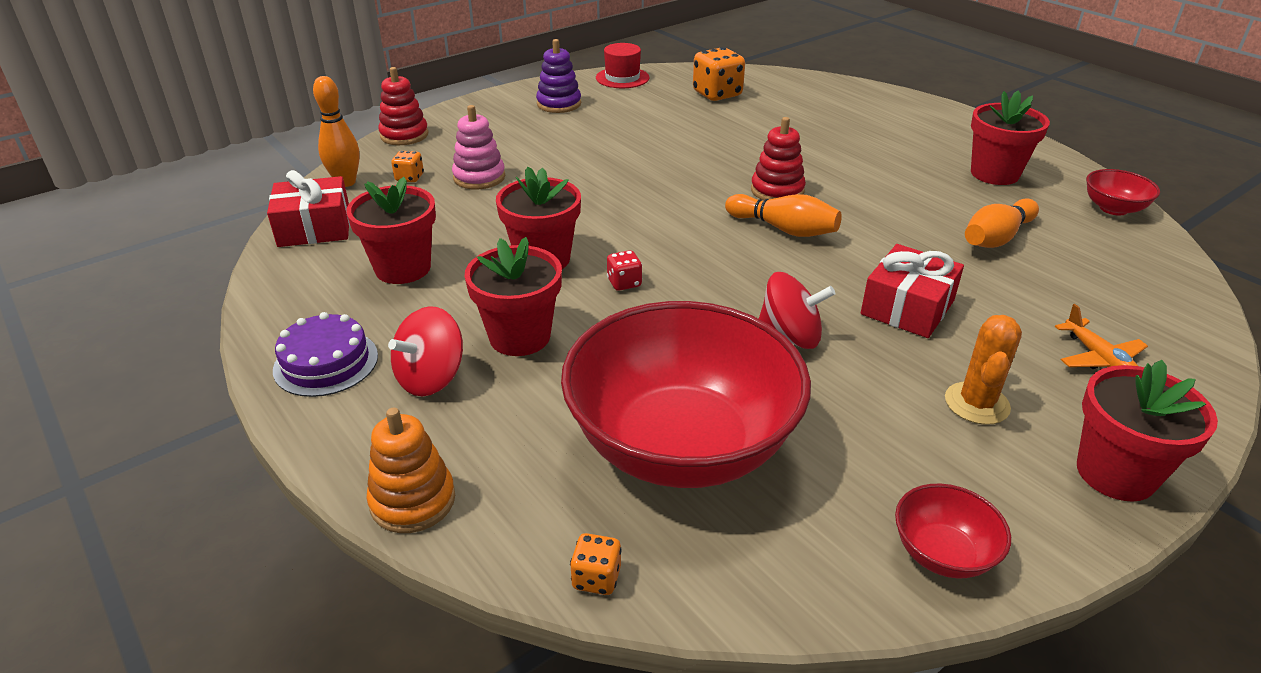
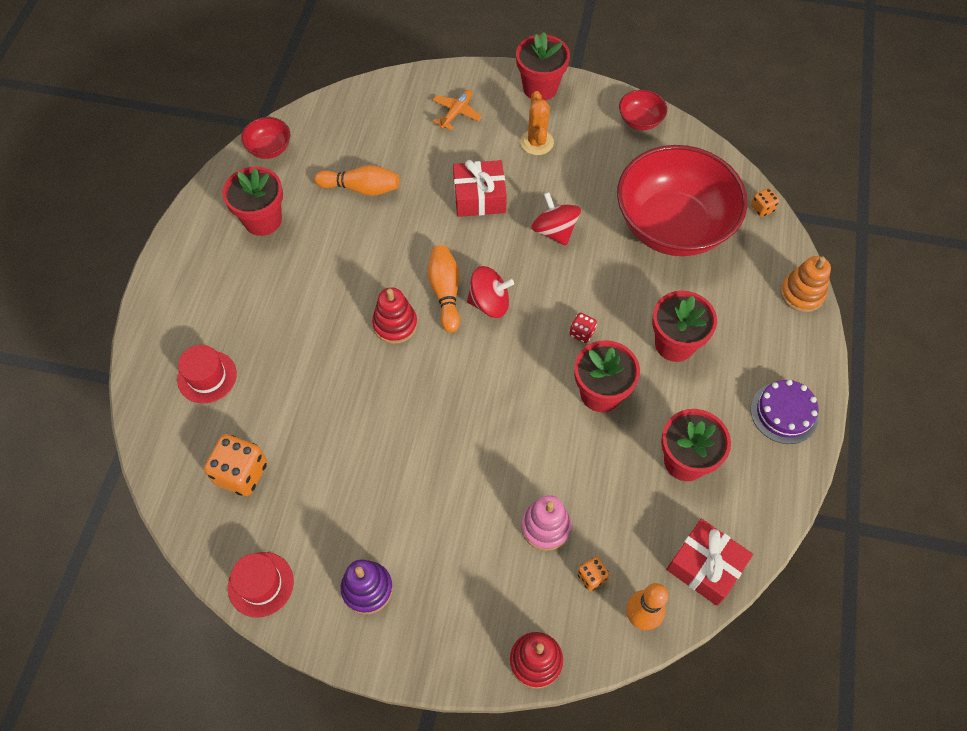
camera: 130 degrees left, 25 degrees up
red spinning top [388,306,463,396] -> red spinning top moved to [467,266,514,318]
orange cactus [945,315,1022,425] -> orange cactus turned 75 degrees counterclockwise [520,91,554,155]
none -> red hat [177,345,237,404]

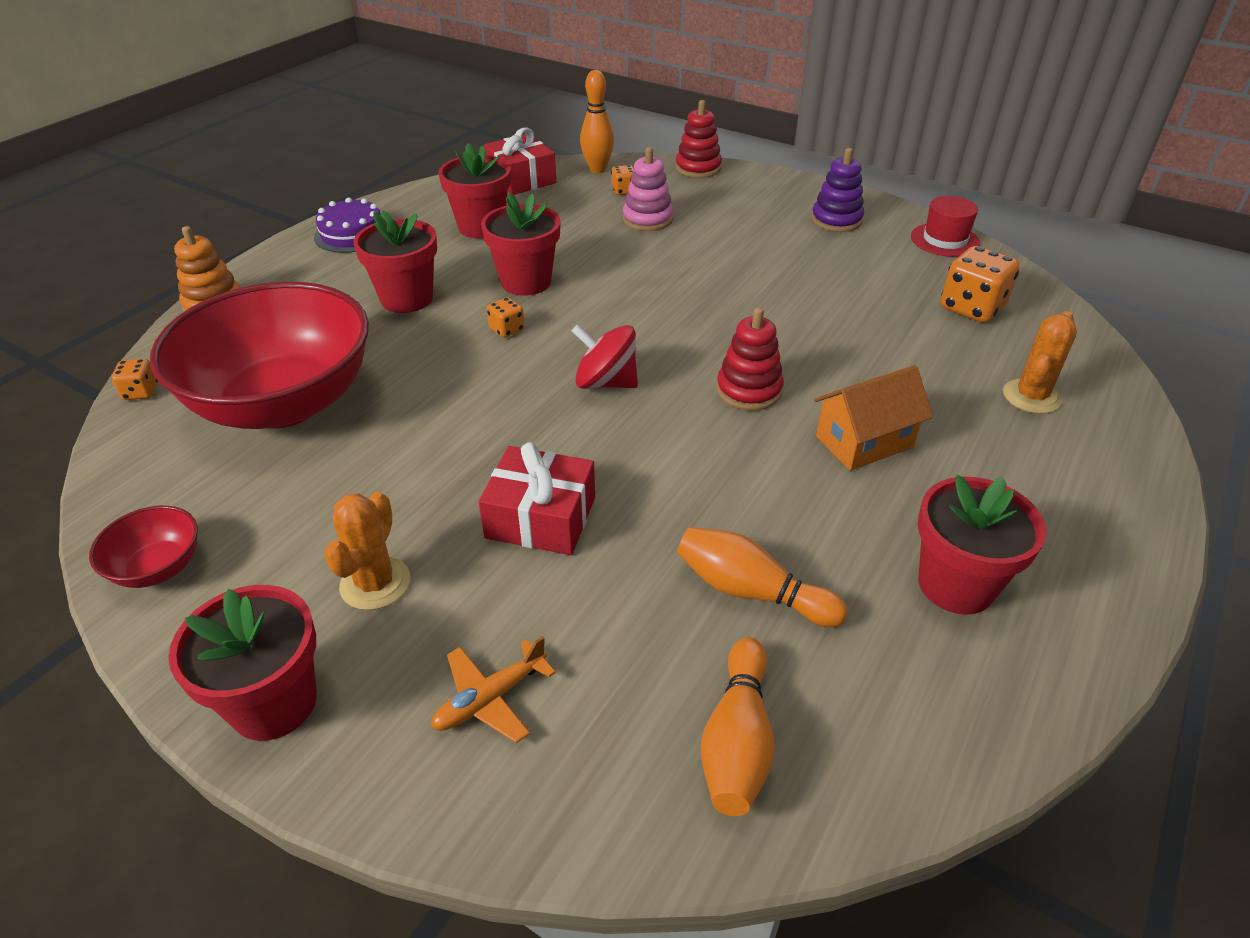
camera: 160 degrees left, 20 degrees down
red hat [177,345,237,404] -> orange cactus [1003,311,1077,414]
red bowl [241,117,290,159] -> none
orange bowling pin [428,245,460,333] -> orange bowling pin moved to [701,637,775,816]
red spinning top [531,192,581,246] -> none
red dice [569,313,597,343] -> orange dice [487,297,525,338]
none -> orange house [814,365,933,471]

